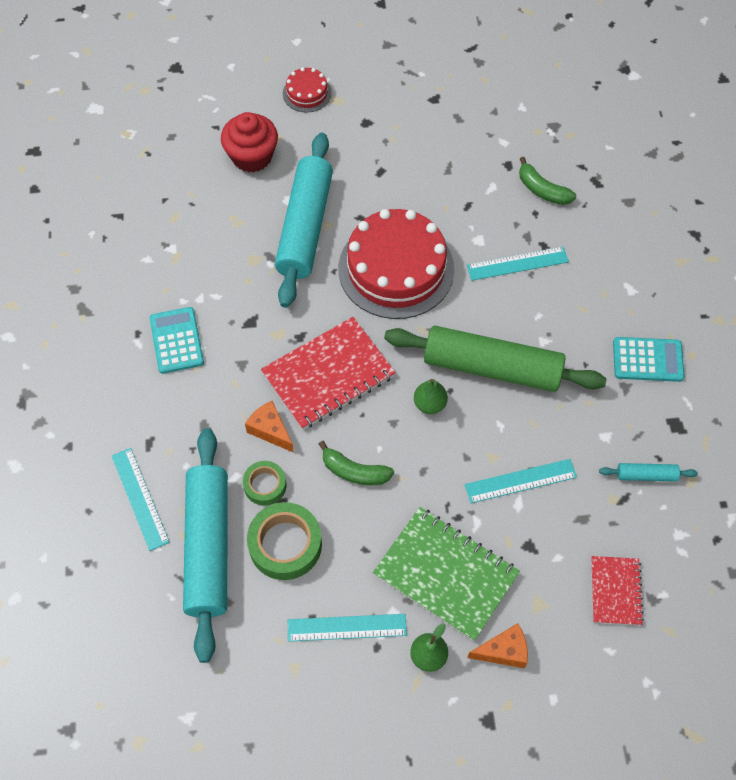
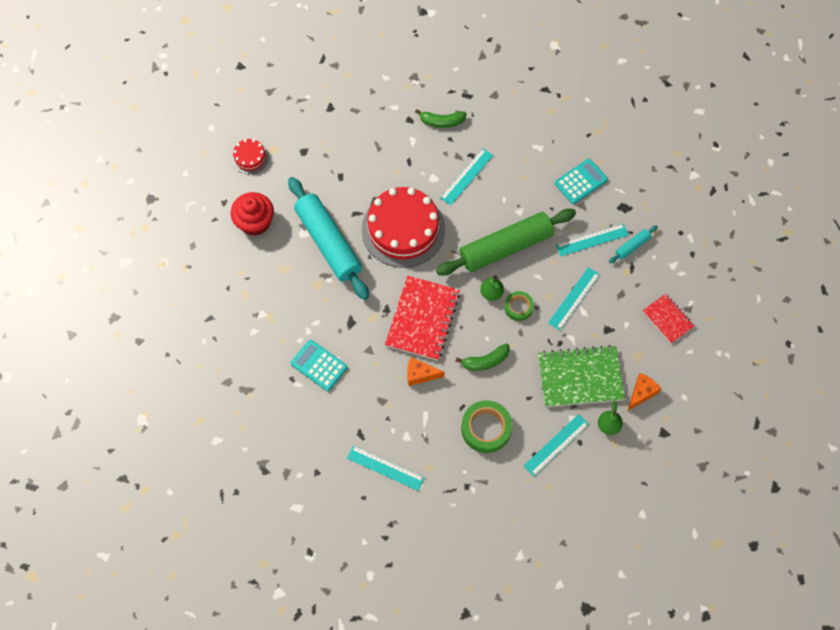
camera: 40 degrees left, 5 degrees up
turquoise rolling pin [183,428,228,663] -> none
green tape [243,461,286,506] -> green tape moved to [504,291,534,321]
none -> turquoise ruler [556,224,629,256]

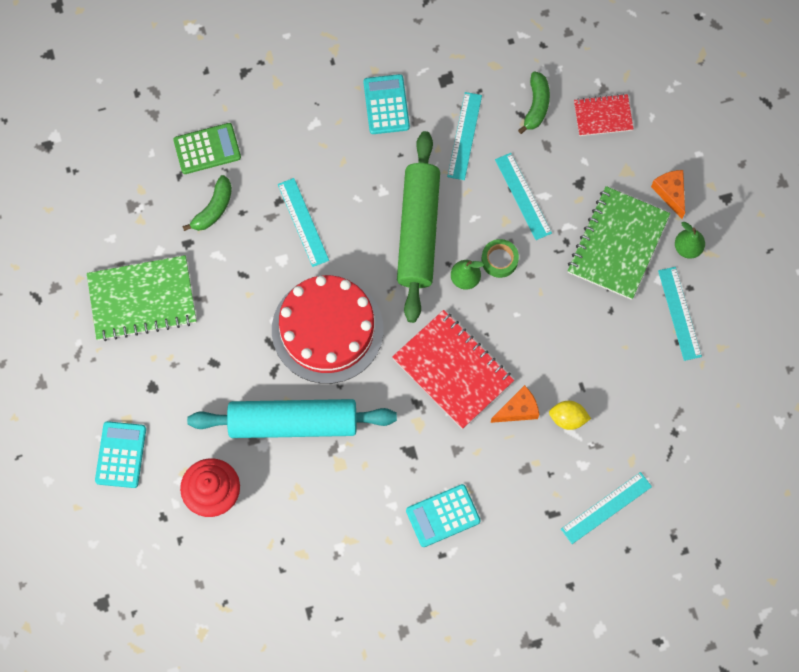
camera: 60 degrees left, 5 degrees up
red cake [232,139,269,174] -> turquoise calculator [95,421,146,488]
orange cheese [407,357,445,386] -> orange cheese turned 150 degrees counterclockwise [491,385,539,423]
green banana [456,343,510,371] -> green banana moved to [518,71,550,134]
green tape [461,400,512,453] -> none
turquoise rolling pin [609,225,658,263] -> none
none -> green notebook [87,255,196,341]
none -> green calculator [173,123,241,174]
none -> yellow lemon [549,401,591,430]

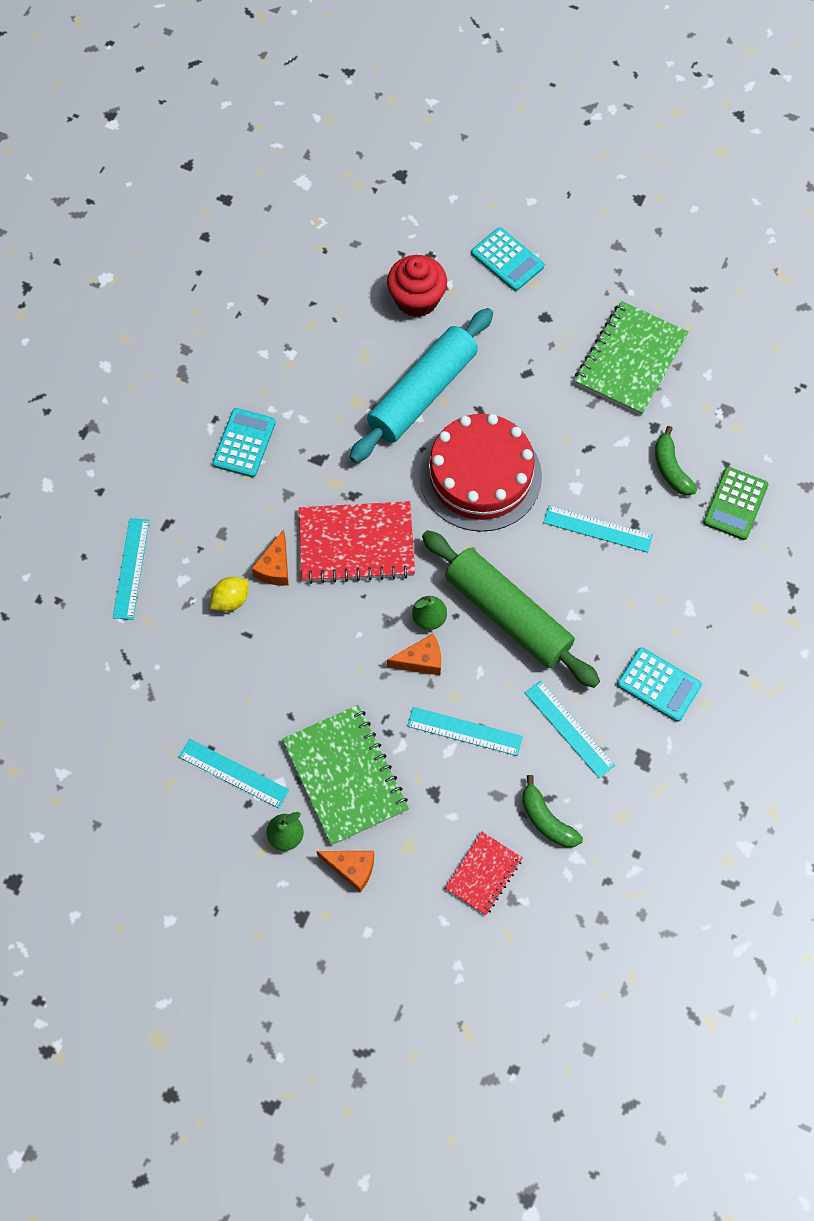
camera: 130 degrees right, 5 degrees down
green tape [481,239,519,278] -> orange cheese [387,634,441,675]

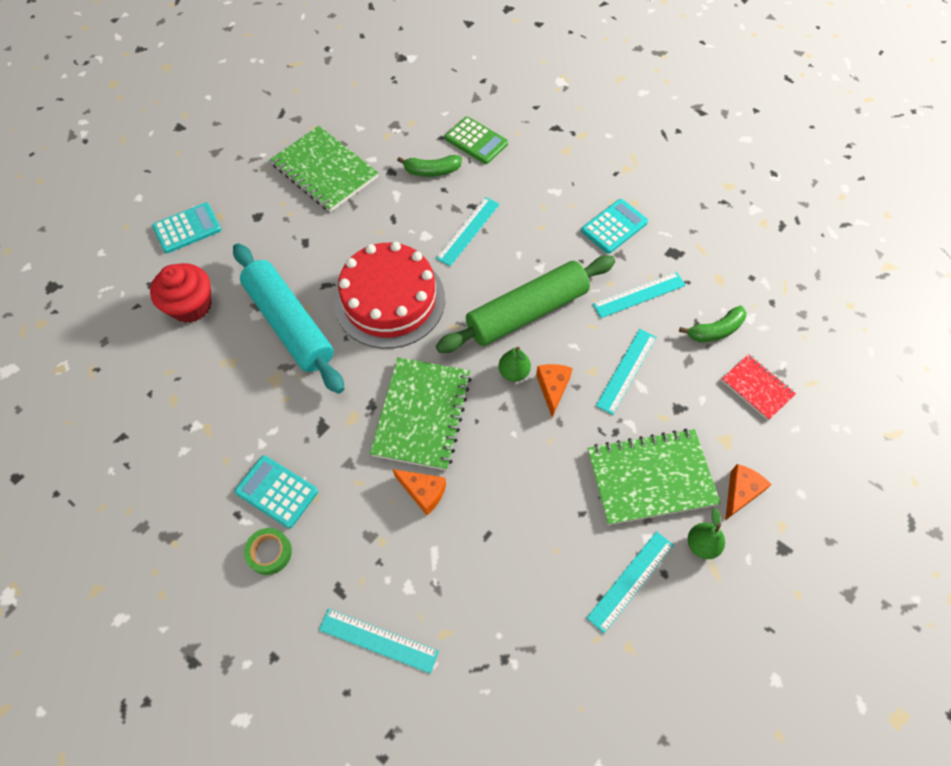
camera: 75 degrees left, 5 degrees down
yellow lemon [210,577,249,612] -> none
red notebook [299,501,415,584] -> green notebook [370,357,472,471]
none -> green tape [244,528,292,575]

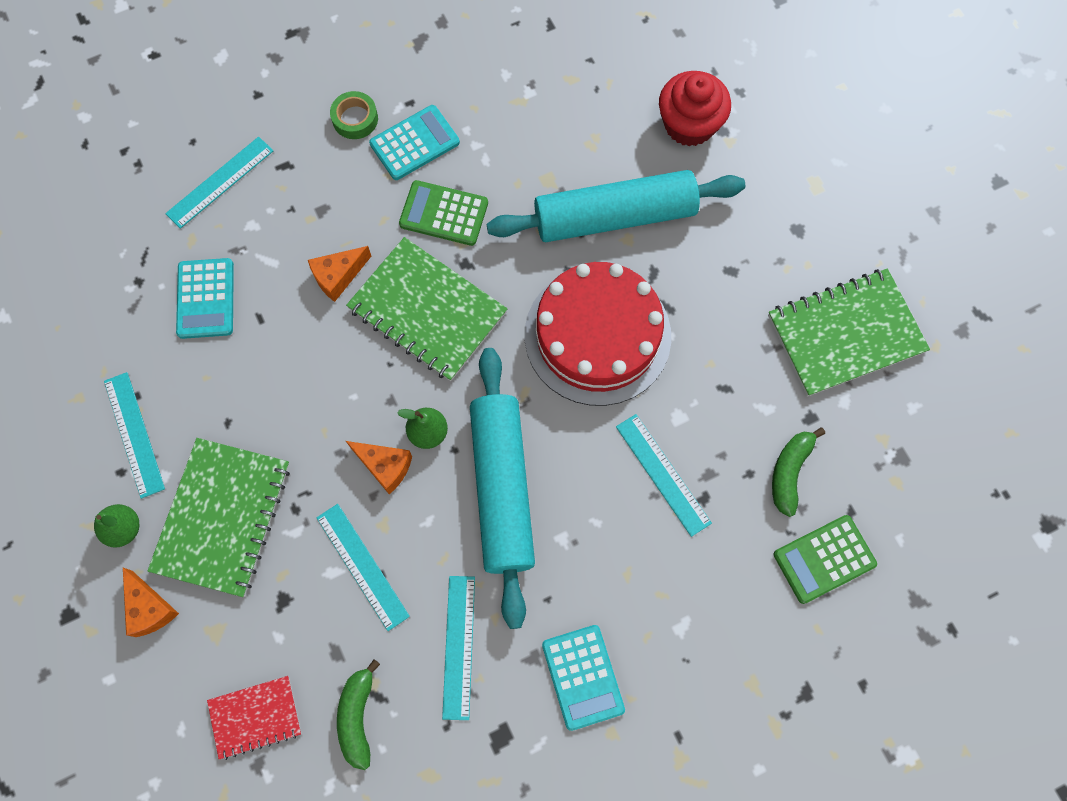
camera: 115 degrees right, 10 degrees up
turquoise calculator [152,203,222,253] -> turquoise calculator moved to [176,258,234,339]
green rolling pin [436,255,615,353] -> turquoise rolling pin [470,348,535,629]
none -> green calculator [399,180,488,246]

